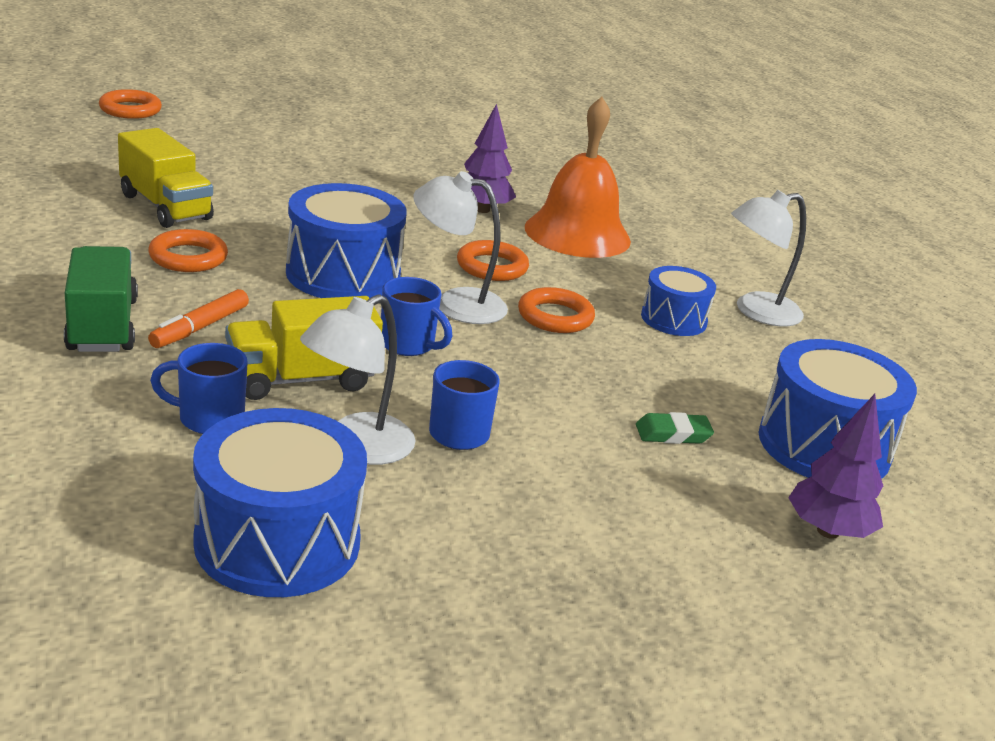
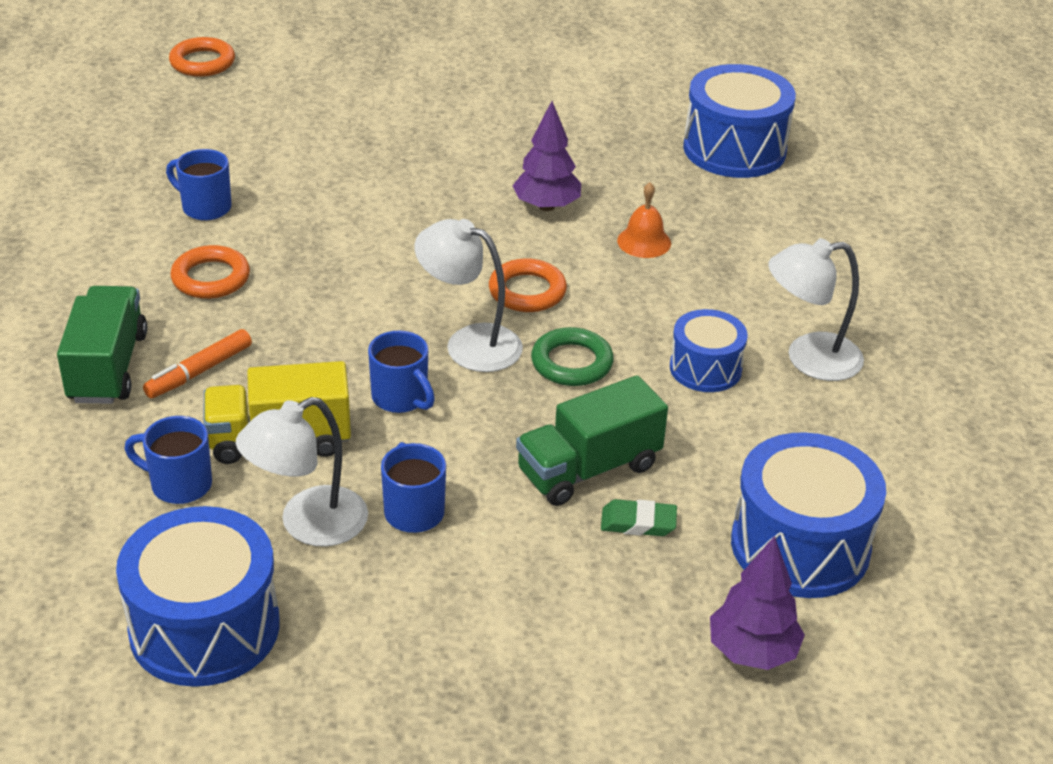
camera: 15 degrees right, 10 degrees up
yellow truck [118,128,214,228] -> blue mug [166,149,232,221]
blue drum [286,183,407,298] -> blue drum moved to [683,64,796,178]
orange ring [518,287,595,333] -> green ring [531,327,614,386]
orange bell [525,97,631,258] -> orange bell [617,182,671,258], size x0.45
none -> green truck [516,375,668,506]

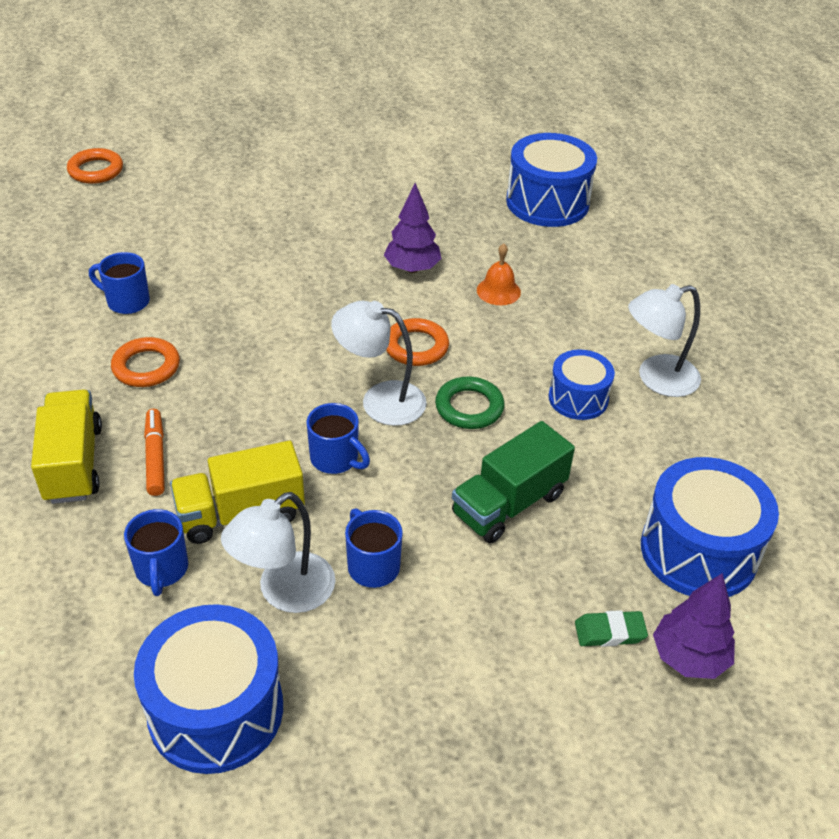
camera: 10 degrees left, 5 degrees up
green truck [57,286,147,404] -> yellow truck [31,390,102,504]
blue mug [125,416,212,504] -> blue mug turned 105 degrees counterclockwise [124,509,188,596]
orange marker [143,329,252,398] -> orange marker turned 135 degrees clockwise [144,409,165,496]
green eraser [601,499,677,536] -> green eraser moved to [575,610,648,647]

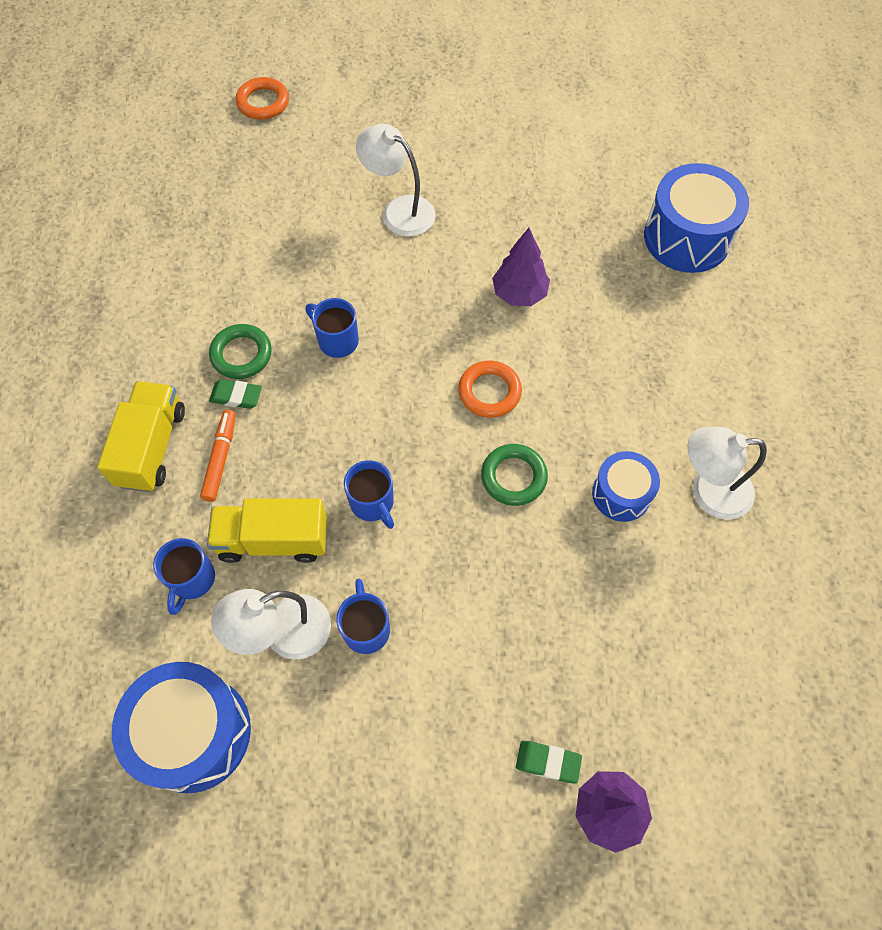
camera: 20 degrees right, 20 degrees up
blue mug [89,252,150,314] -> blue mug moved to [305,298,359,358]
orange ring [111,337,180,387] -> green ring [209,324,271,379]
white lamp [331,301,427,426] -> white lamp moved to [356,124,435,237]
green truck [452,421,575,543] -> none
orange bell [477,243,521,305] -> none
blue drum [641,457,779,597] -> none
none -> green eraser [209,379,262,409]

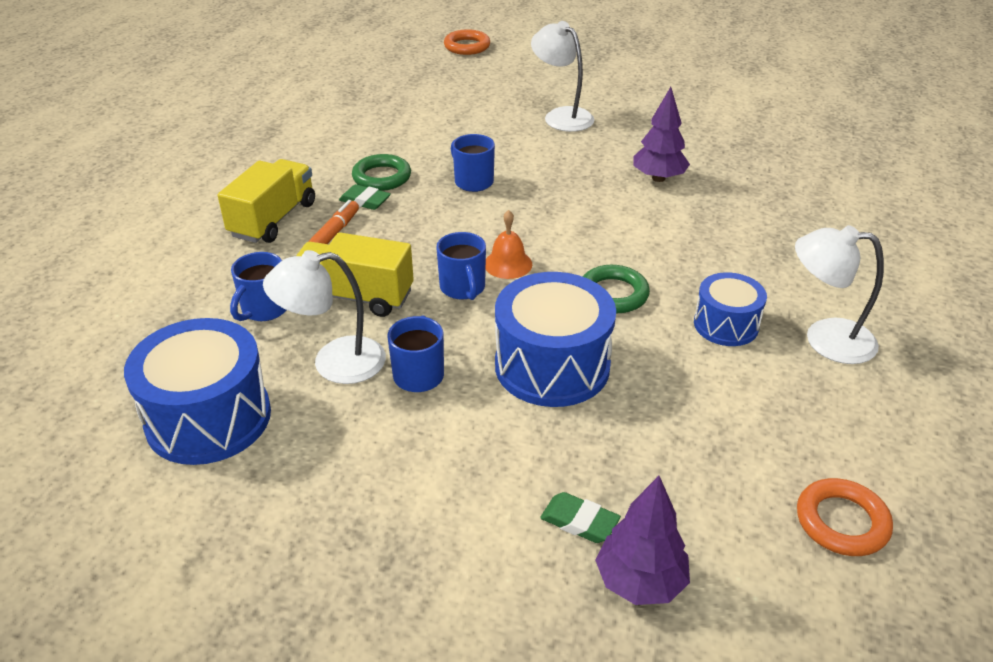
camera: 15 degrees right, 25 degrees down
orange ring [458,360,522,418] -> orange ring moved to [797,478,893,556]
blue drum [644,163,749,273] -> blue drum moved to [495,272,616,407]
none -> orange bell [486,210,532,279]

